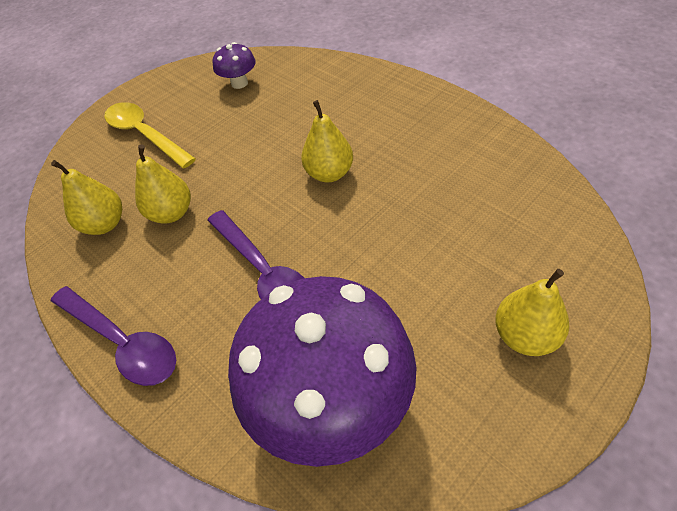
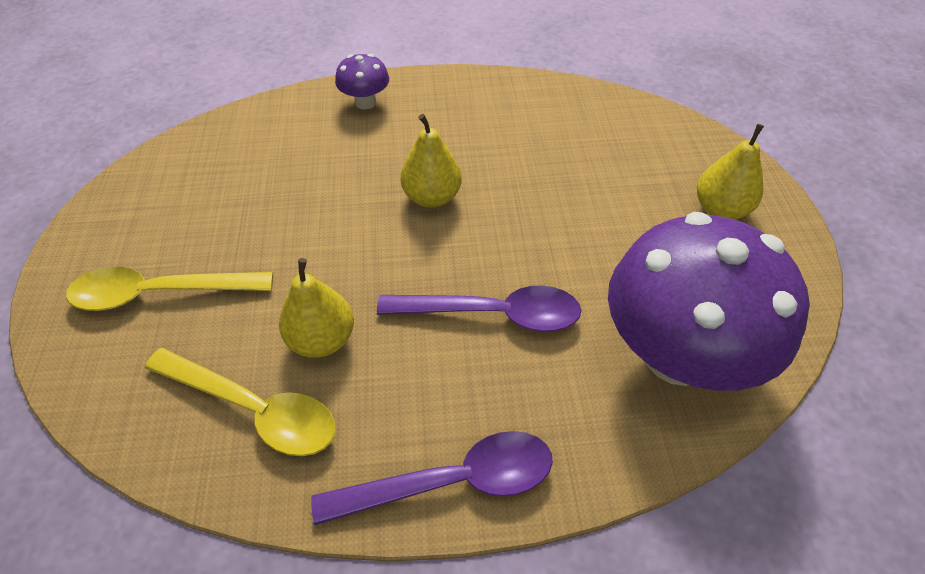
camera: 55 degrees left, 0 degrees up
yellow pear [51,160,122,235] -> yellow spoon [145,348,336,456]
purple mushroom [213,42,256,89] -> purple mushroom moved to [335,54,389,109]

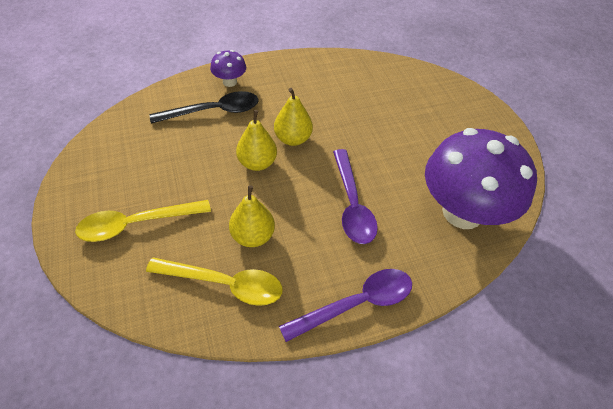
camera: 15 degrees left, 0 degrees up
purple spoon [377,286,581,332] -> purple spoon turned 90 degrees clockwise [333,149,378,244]
yellow pear [697,124,764,220] -> yellow pear moved to [236,110,277,171]
none -> black spoon [150,91,259,124]

